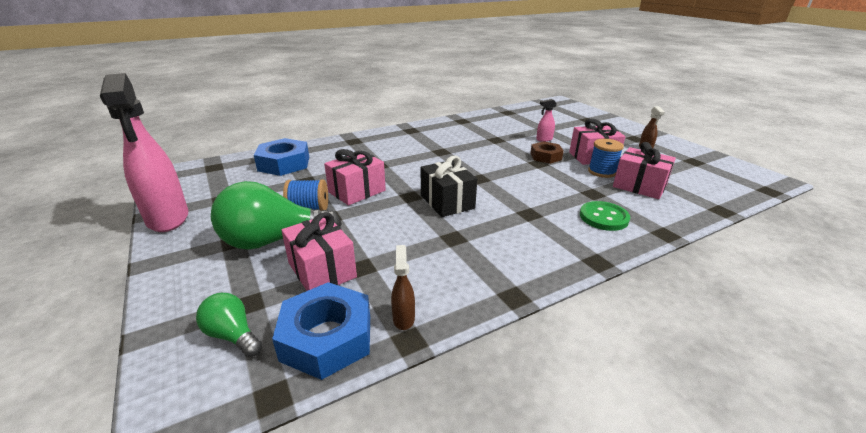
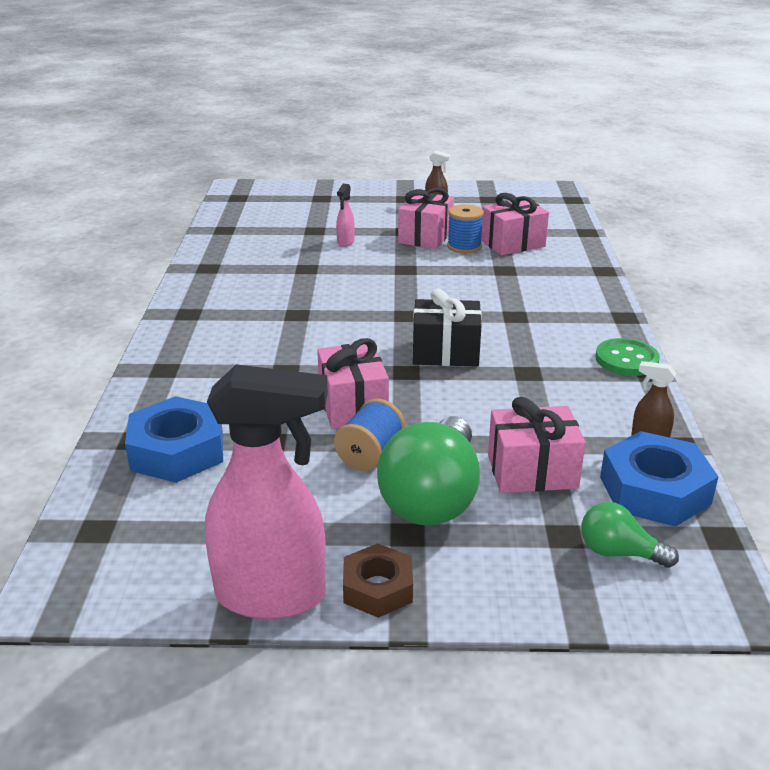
camera: 60 degrees left, 0 degrees up
green light bulb [196,293,262,357] -> green light bulb turned 45 degrees clockwise [581,502,679,568]
brown nut [530,141,564,164] -> brown nut moved to [343,543,413,618]
green button [580,201,630,231] -> green button moved to [595,338,660,376]

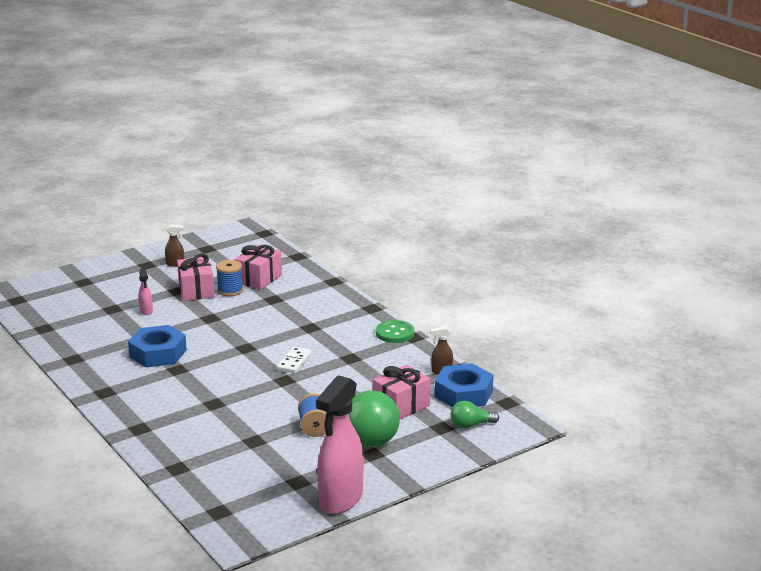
camera: 35 degrees left, 5 degrees down
blue nut [125,396,223,483] -> blue nut moved to [128,325,187,368]
pink spray bottle [205,364,328,619] -> pink spray bottle turned 150 degrees clockwise [316,375,364,514]
pink gift [317,338,389,429] -> none
brown nut [343,543,413,618] -> none
black gift [413,289,482,367] -> white domino [277,347,312,373]

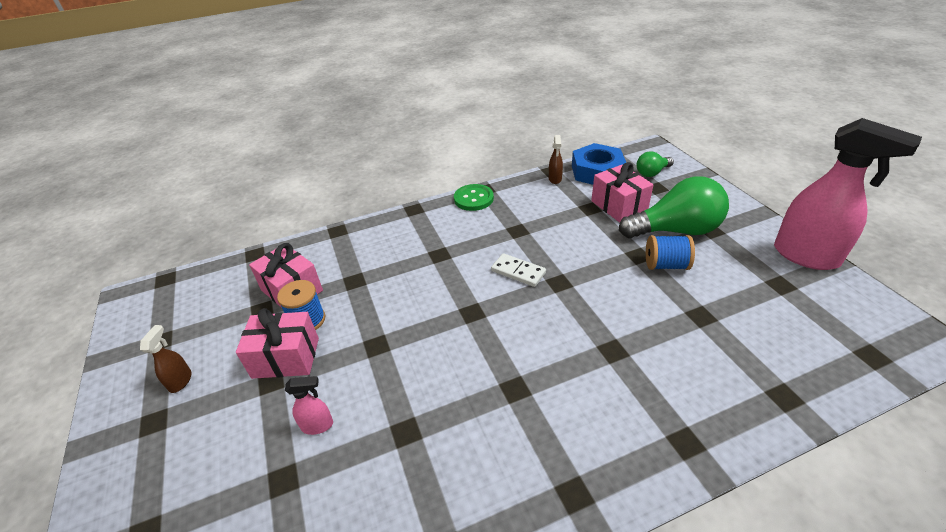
camera: 75 degrees left, 15 degrees up
blue nut [128,325,187,368] -> none
green light bulb [451,401,499,429] -> green light bulb turned 60 degrees clockwise [637,151,674,177]

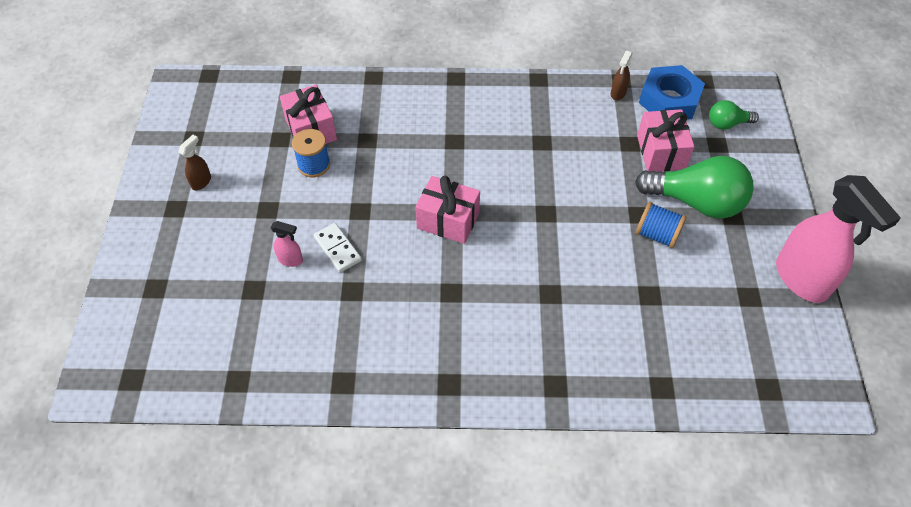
camera: 20 degrees right, 15 degrees up
pink gift [236,308,319,379] -> pink gift moved to [415,175,480,244]
green button [454,184,494,211] -> none
white domino [491,253,546,287] -> white domino moved to [314,223,362,272]

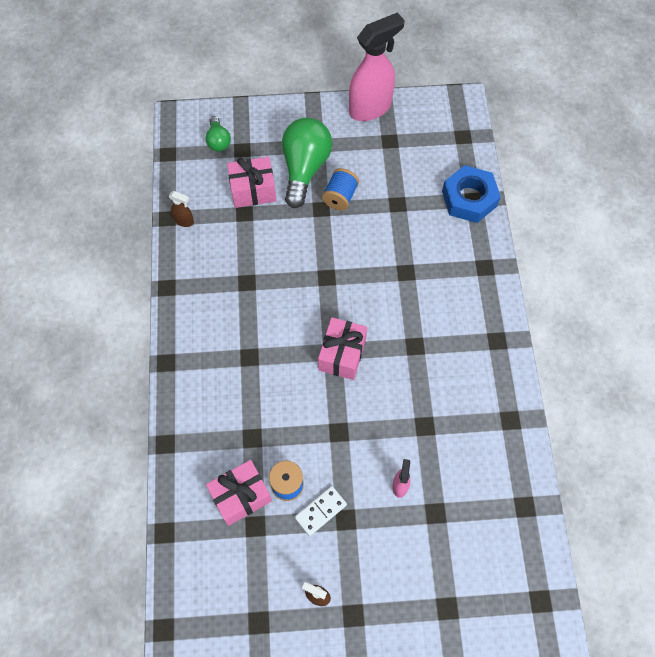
camera: 95 degrees left, 10 degrees up
white domino [314,223,362,272] -> white domino moved to [295,486,347,536]
blue nut [639,65,705,120] -> blue nut moved to [442,165,501,223]

